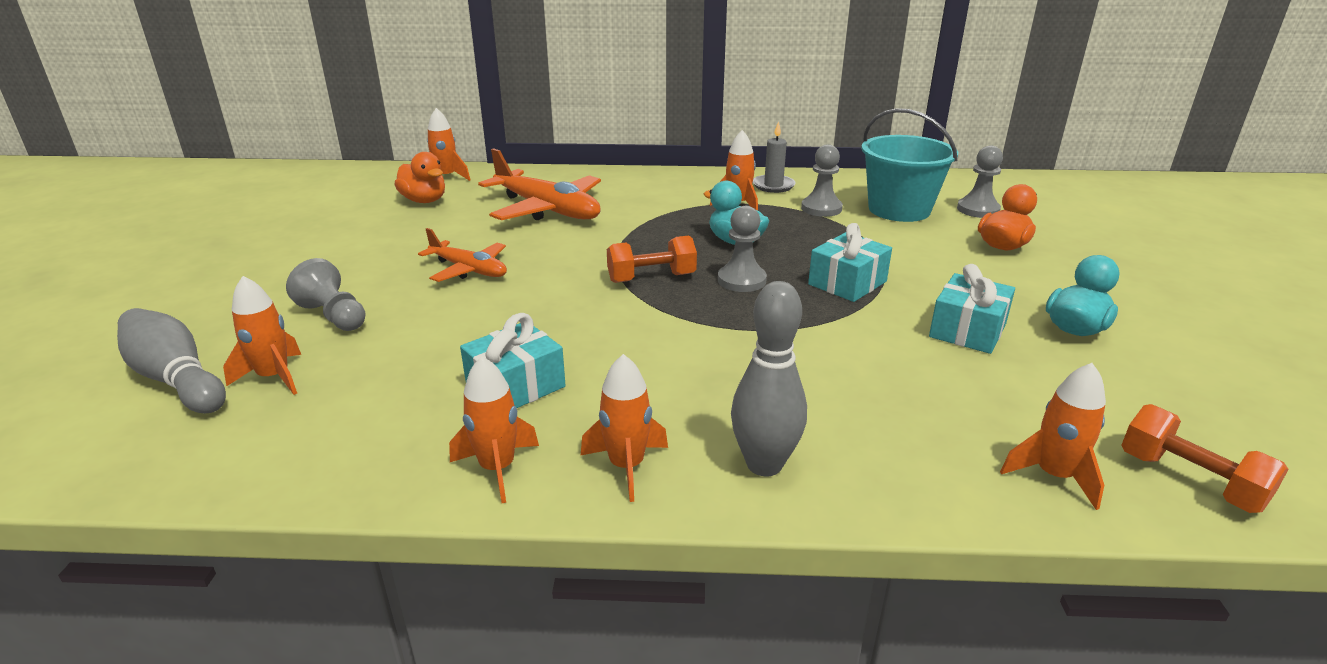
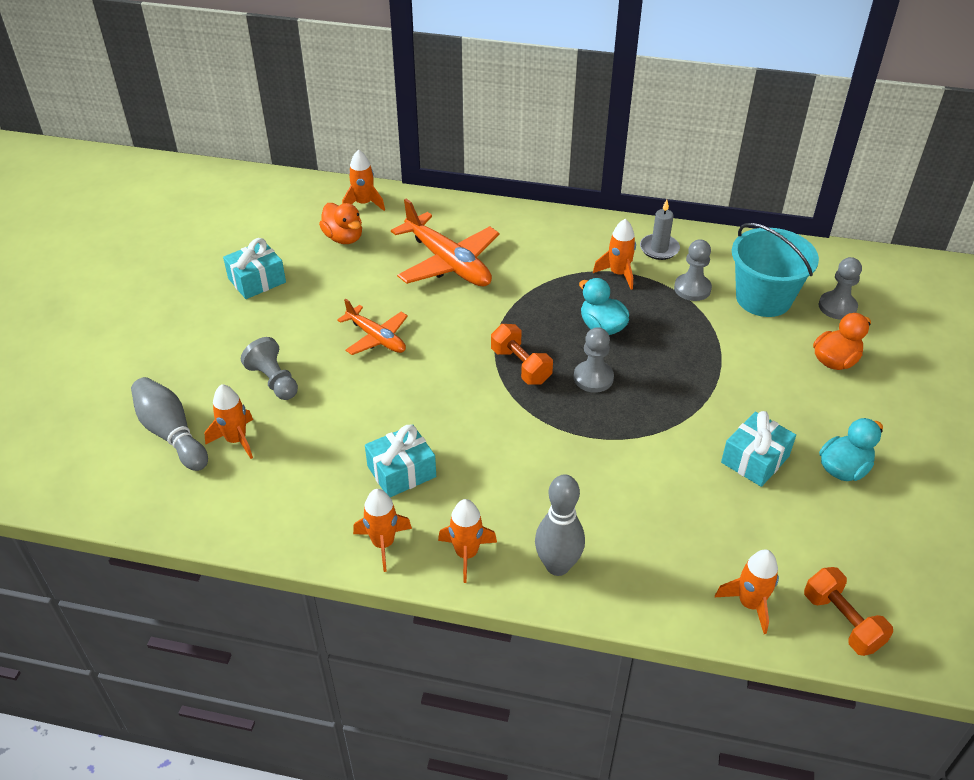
camera: 10 degrees right, 15 degrees up
orange dumbbell [607,235,697,283] -> orange dumbbell turned 60 degrees clockwise [491,324,553,384]
turquoise gift [808,223,892,302] -> turquoise gift moved to [223,238,286,299]

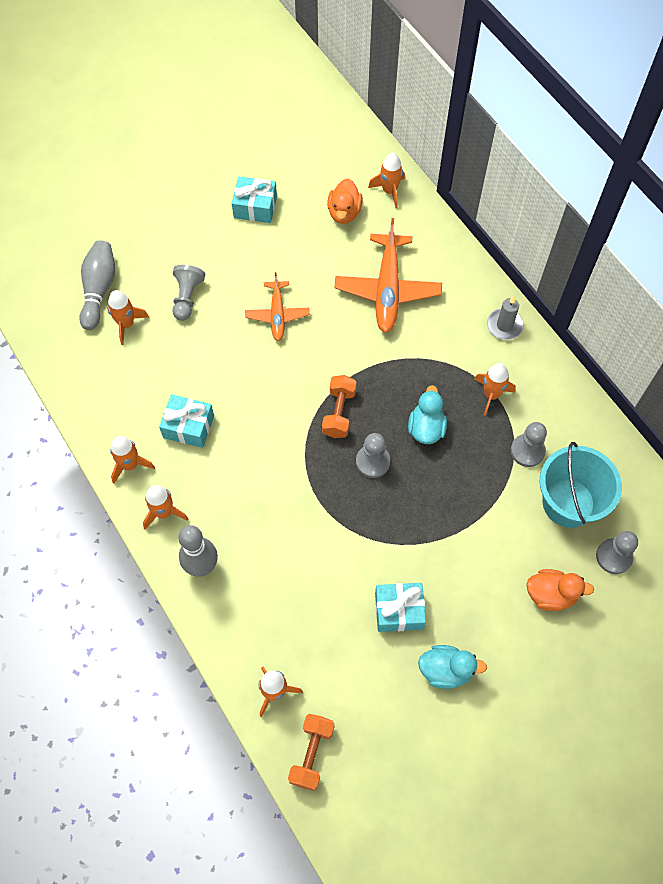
camera: 45 degrees right, 20 degrees up
grey candle [640,200,680,260] -> grey candle moved to [487,296,524,340]

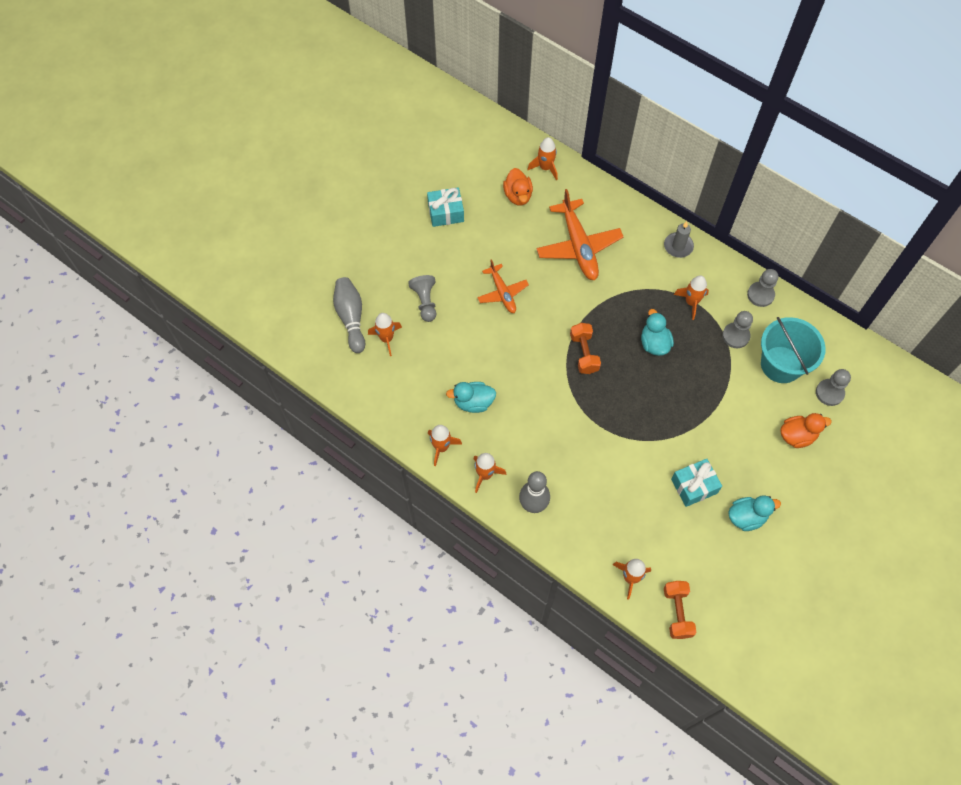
camera: 20 degrees left, 0 degrees up
turquoise gift [159,395,214,448] -> turquoise duck [446,382,496,413]
grey pawn [356,433,390,478] -> grey pawn moved to [747,269,778,307]

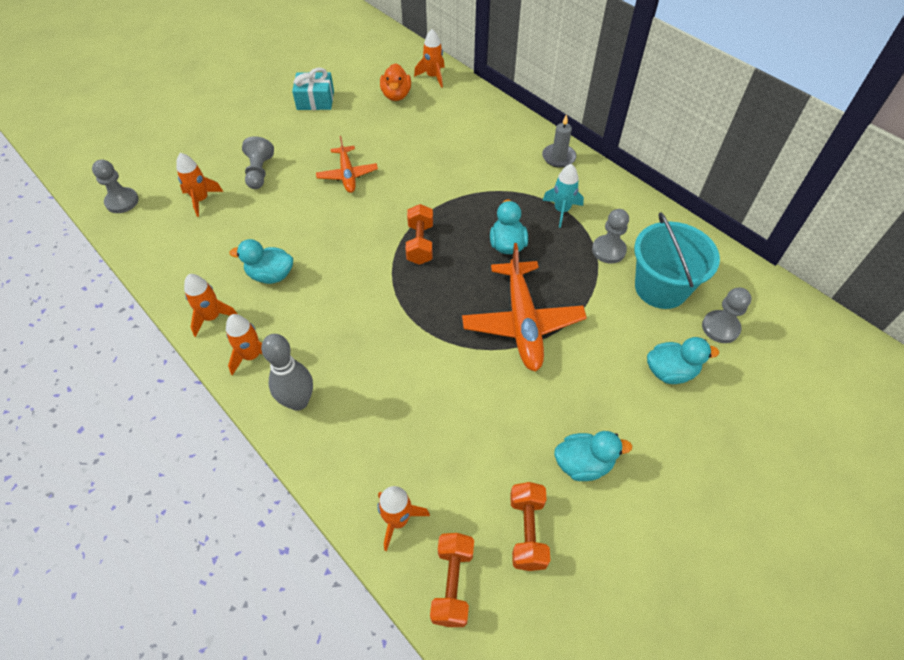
camera: 10 degrees right, 10 degrees down
grey bowling pin [333,277,365,353] -> none
orange plane [536,189,623,280] -> orange plane moved to [462,243,587,372]
turquoise gift [671,459,722,507] -> none
orange rocket [674,276,709,320] -> turquoise rocket [542,164,584,228]
grey pawn [747,269,778,307] -> grey pawn moved to [92,159,139,213]
orange duck [780,413,832,448] -> turquoise duck [647,337,719,384]
none -> orange dumbbell [510,482,551,571]

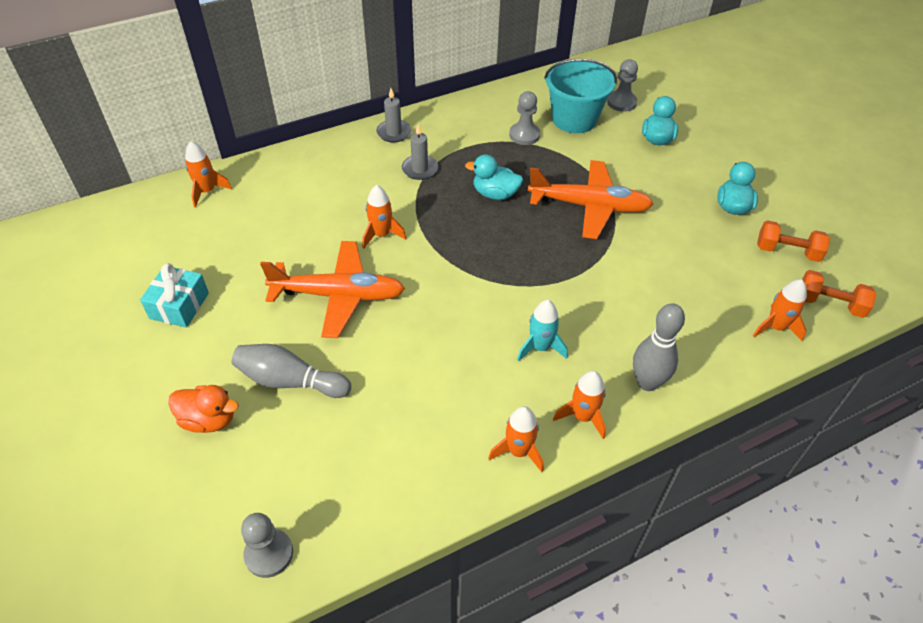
camera: 75 degrees left, 5 degrees down
orange rocket [176,153,223,217] -> orange rocket moved to [363,185,406,249]
turquoise duck [229,239,293,284] -> none
grey pawn [242,136,274,189] -> grey bowling pin [232,344,351,398]
orange plane [316,136,378,193] -> orange plane [260,241,405,338], size x1.68
orange duck [380,63,411,101] -> orange duck moved to [168,385,239,433]
orange dumbbell [406,204,433,265] -> none
turquoise rocket [542,164,584,228] -> turquoise rocket moved to [517,300,568,361]
none -> grey candle [402,124,438,180]

